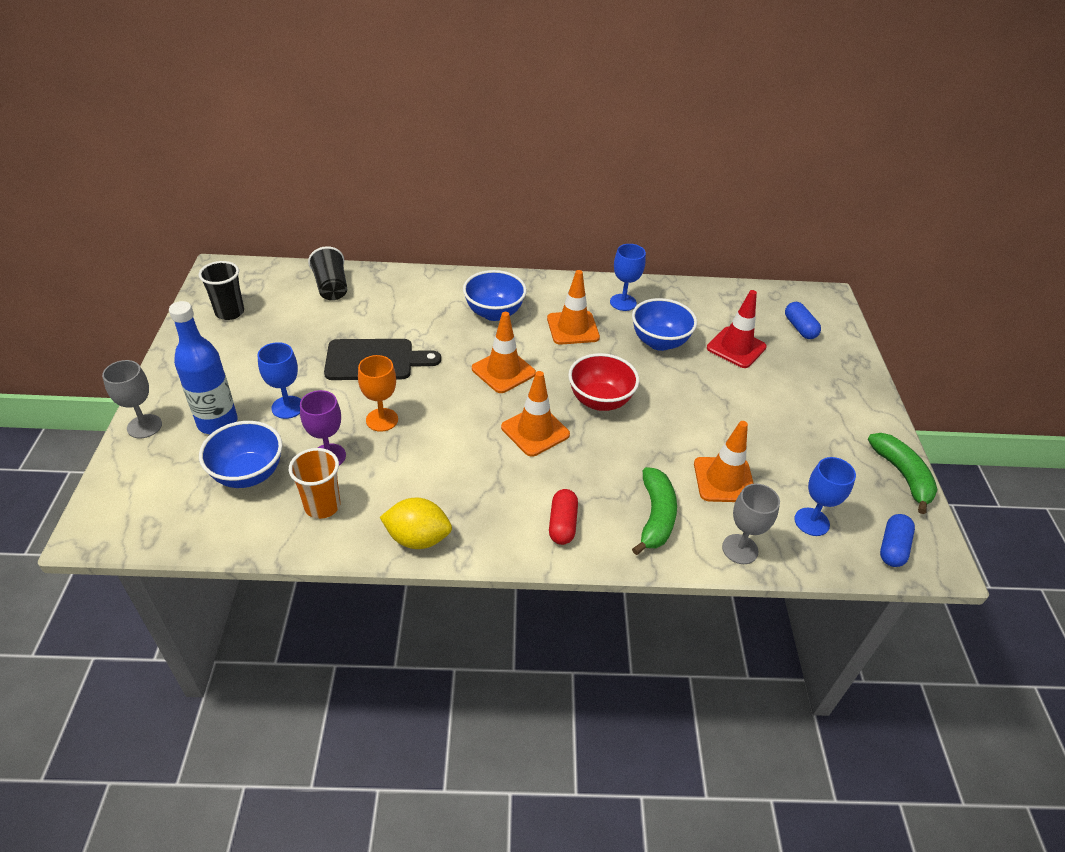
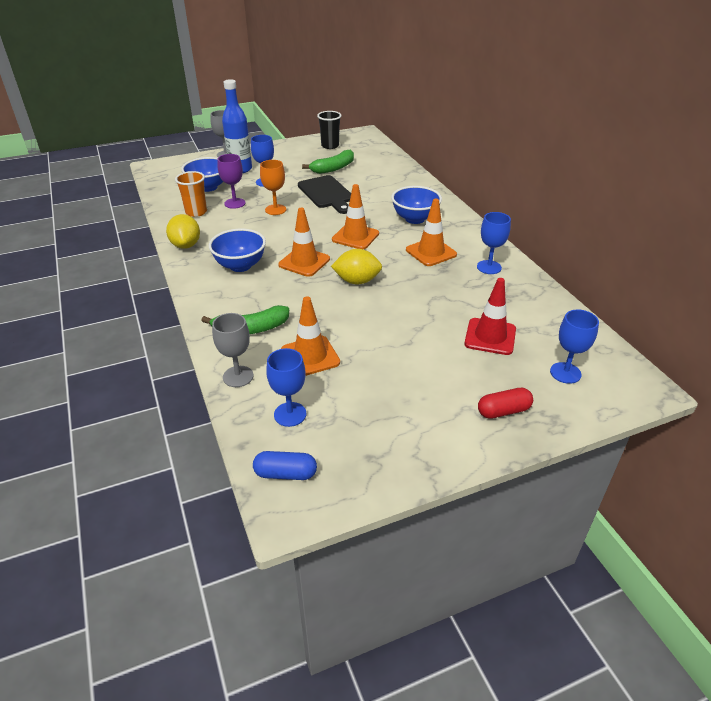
camera: 70 degrees right, 5 degrees down
black cup [308,246,347,300] -> none
red capsule [549,489,578,545] -> red capsule moved to [478,388,533,419]
red bowl [568,353,639,411] -> yellow lemon [331,249,382,284]
blue bowl [632,298,697,351] -> blue bowl moved to [209,229,266,272]
blue capsule [785,302,821,339] -> blue goblet [550,309,599,384]
green banana [868,433,938,514] -> green banana moved to [302,150,354,174]

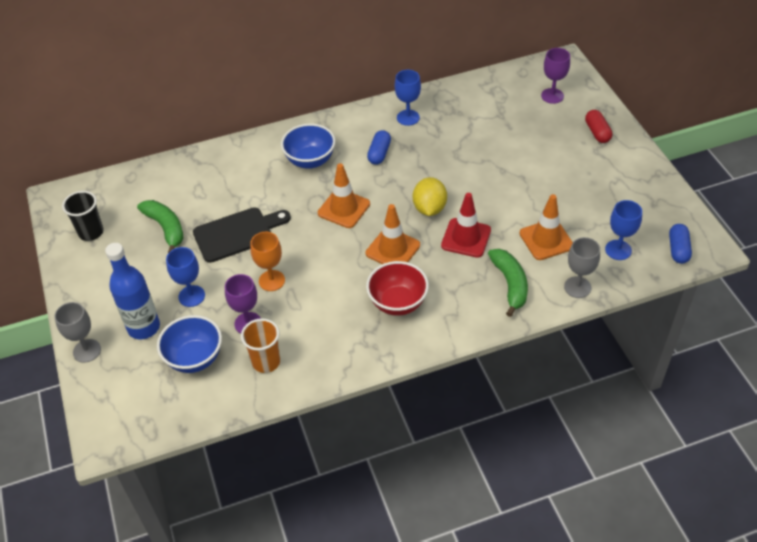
camera: 85 degrees left, 10 degrees up
yellow lemon [166,214,200,249] -> none
blue bowl [209,229,266,272] -> red bowl [366,261,429,316]
orange traffic cone [406,199,457,266] -> blue capsule [367,130,391,165]
red traffic cone [464,278,516,355] -> red traffic cone moved to [441,193,491,258]
blue goblet [550,309,599,384] -> purple goblet [541,48,570,104]

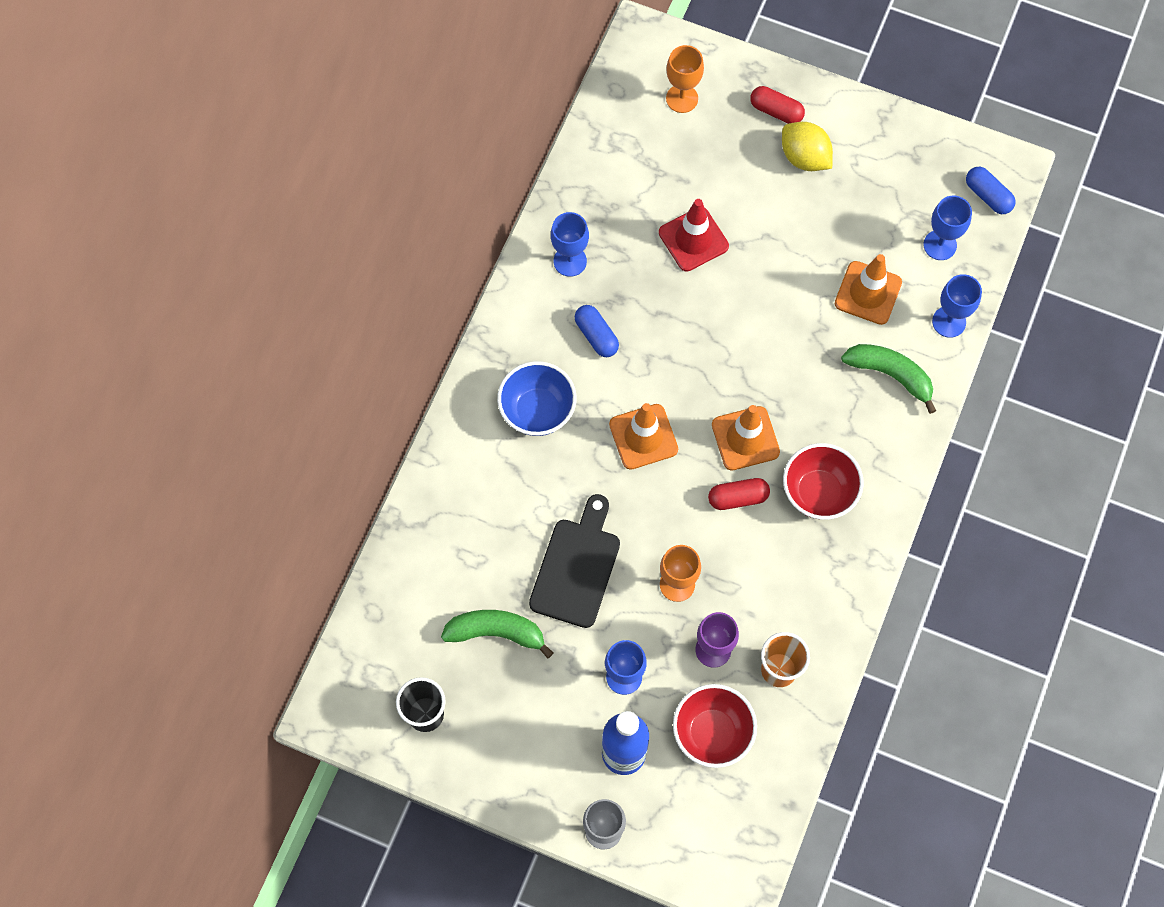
camera: 50 degrees left, 20 degrees up
blue bowl [157,315,222,373] -> red bowl [673,684,757,768]
yellow lemon [413,177,447,216] -> yellow lemon moved to [782,122,833,171]
red traffic cone [441,193,491,258] -> red traffic cone moved to [659,199,729,271]
purple goblet [541,48,570,104] -> orange goblet [666,45,704,113]
grey goblet [564,237,600,298] -> blue goblet [932,274,982,338]
none -> red capsule [708,478,770,510]

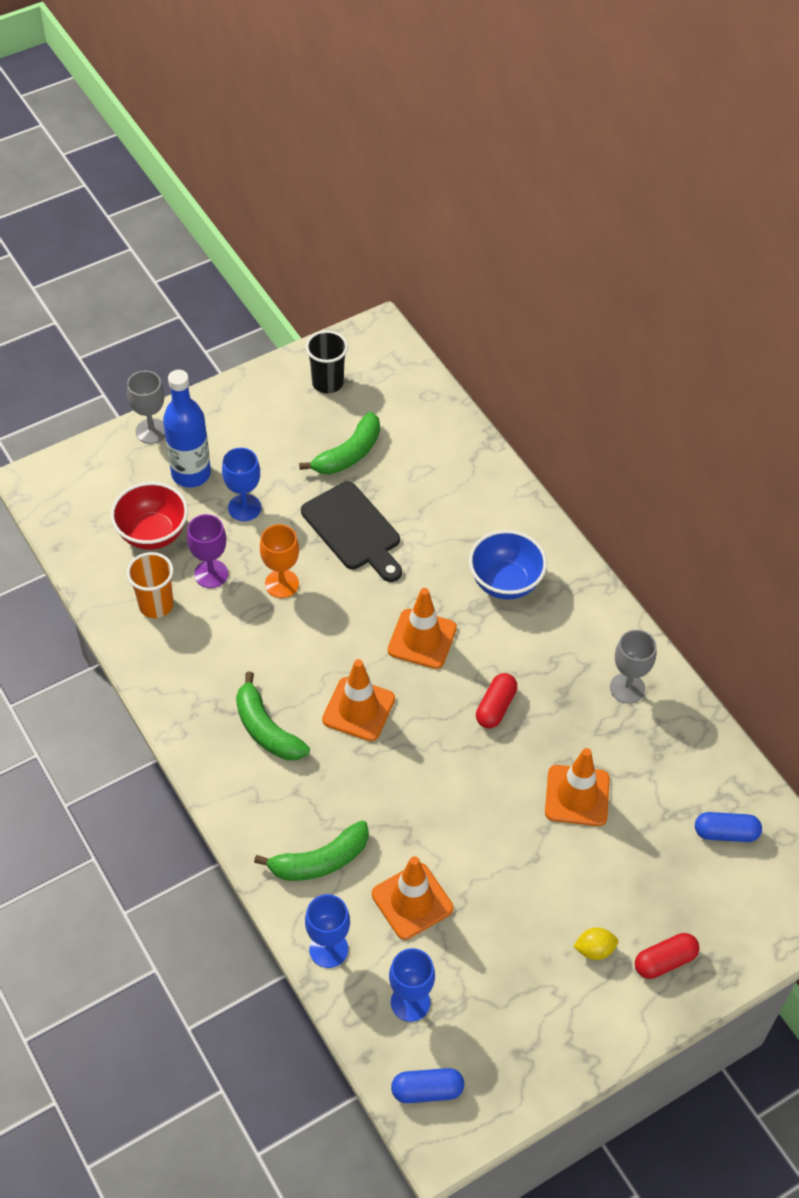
camera: 125 degrees right, 15 degrees down
blue goblet [551,212,589,277] -> grey goblet [610,630,657,704]
blue capsule [575,305,619,357] -> blue capsule moved to [695,812,762,842]
red traffic cone [659,199,729,271] -> orange traffic cone [545,748,610,826]
orange goblet [666,45,704,113] -> none
red capsule [708,478,770,510] -> red capsule moved to [476,673,517,729]
yellow lemon [782,122,833,171] -> yellow lemon [573,927,619,960], size x0.59
red bowl [783,443,864,520] -> green banana [236,672,310,760]

